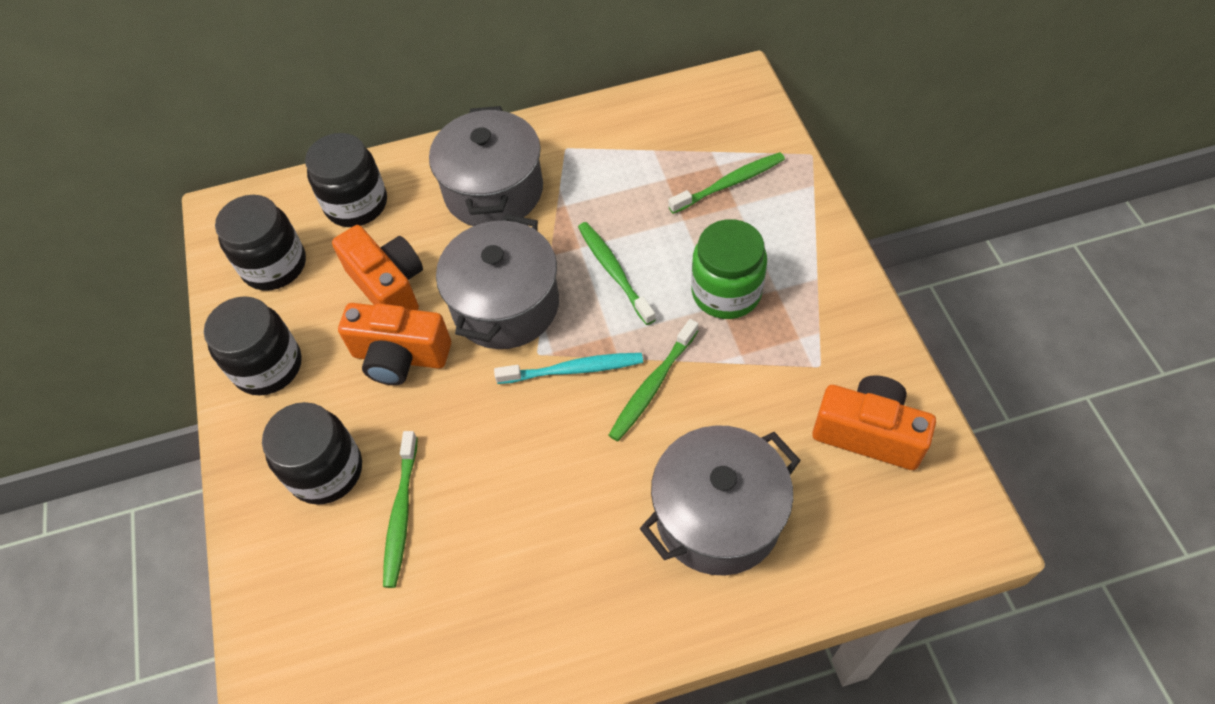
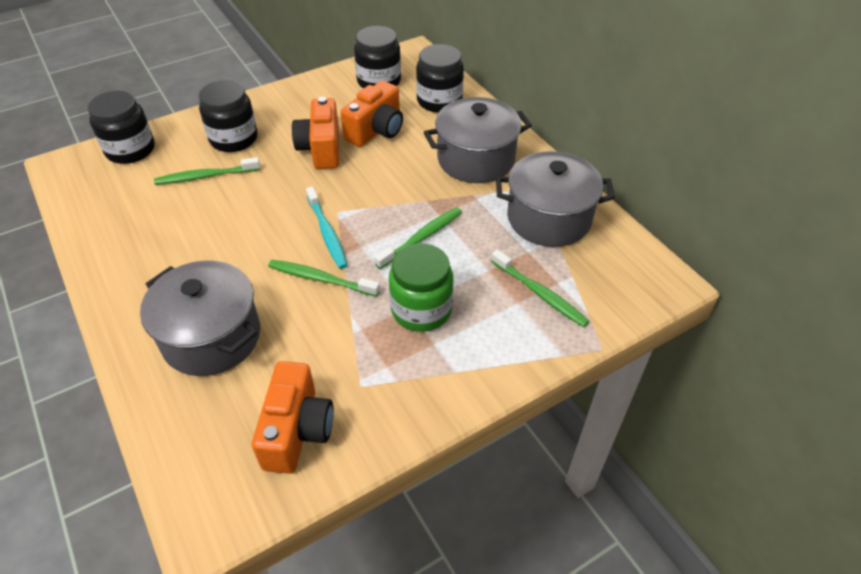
camera: 70 degrees right, 10 degrees down
black jar [204,296,302,395] -> black jar moved to [88,91,155,164]
grey pot [436,214,559,349] -> grey pot moved to [496,151,615,247]

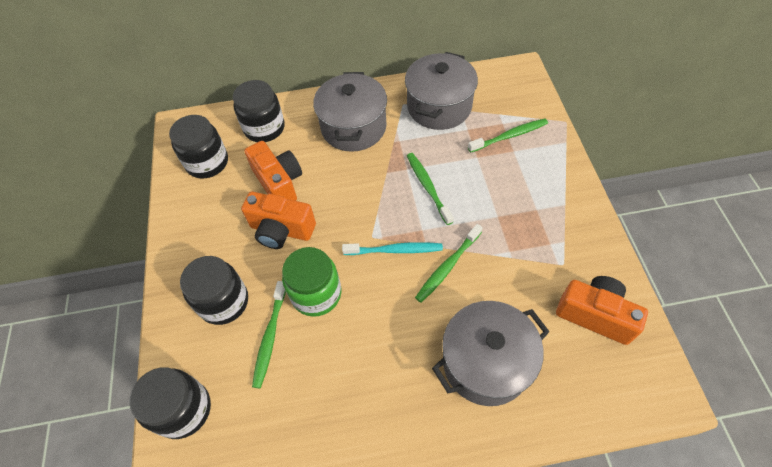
camera: 65 degrees left, 10 degrees up
green jar [389,243,453,332] -> green jar moved to [282,247,341,317]

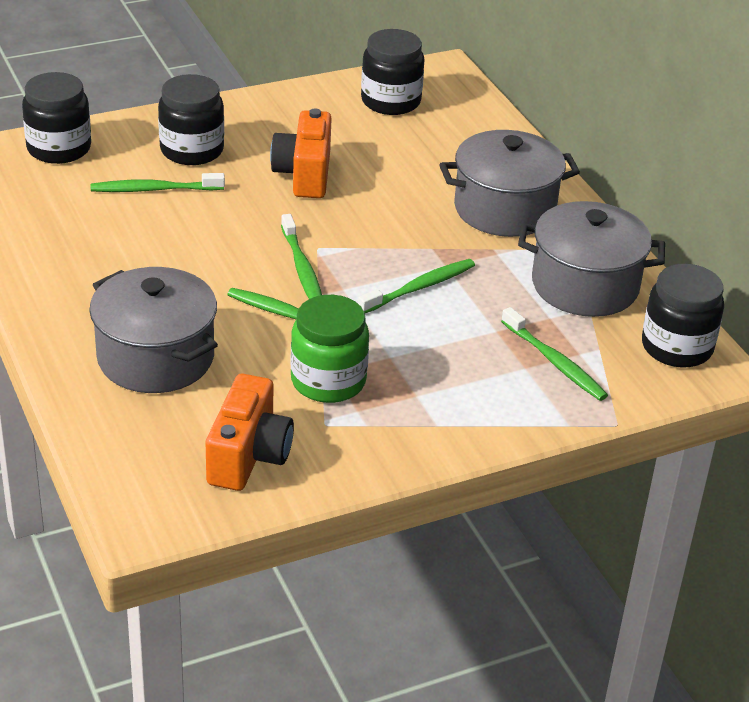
camera: 70 degrees right, 20 degrees down
black jar [233,80,285,142] -> black jar moved to [642,264,724,368]
orange camera [244,141,302,201] -> none
green jar [282,247,341,317] -> green jar moved to [290,295,369,403]
turquoise toothbrush [342,242,443,255] -> green toothbrush [281,214,322,299]

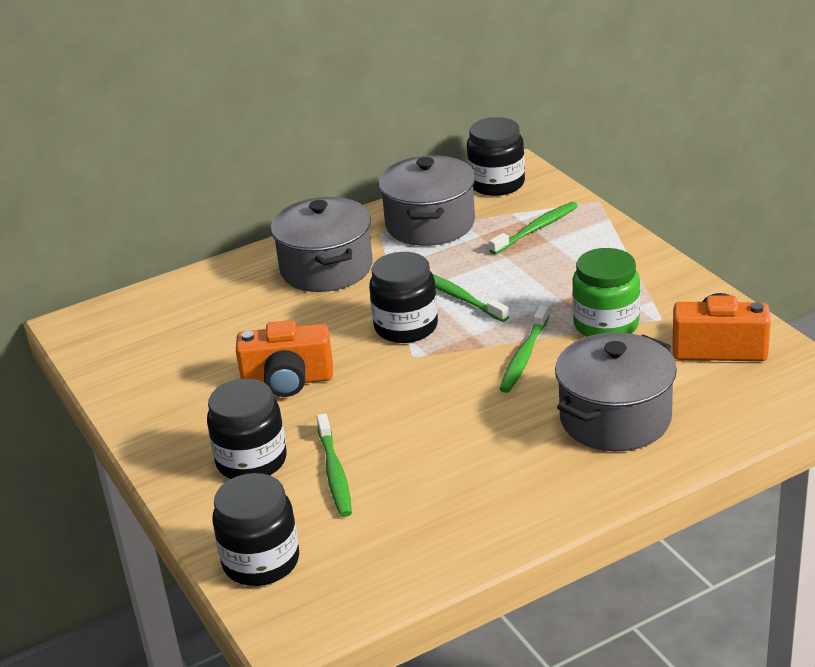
camera: 90 degrees left, 5 degrees down
green toothbrush [281,214,322,299] -> none
black jar [361,29,424,115] -> black jar moved to [369,252,438,343]

